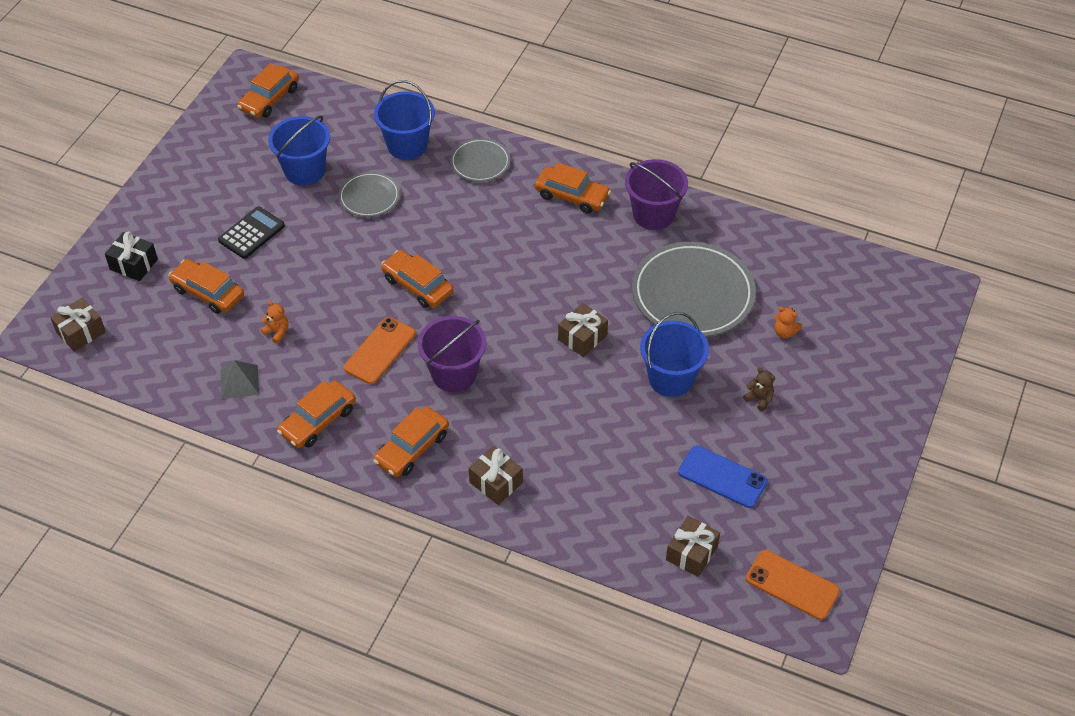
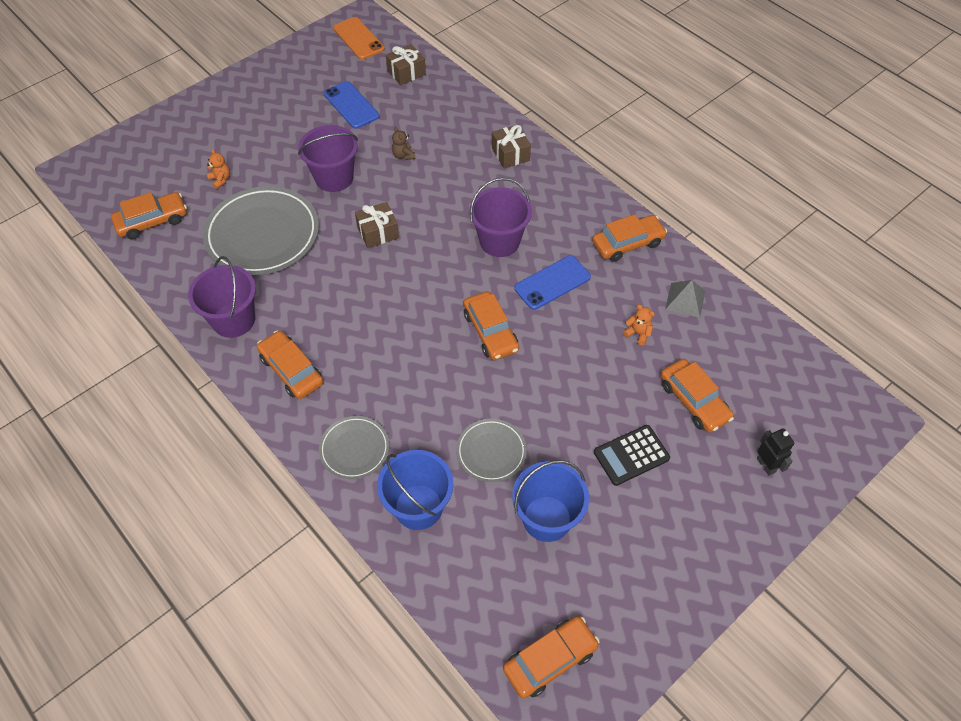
camera: 155 degrees left, 5 degrees up
brown gift [50,298,106,352] -> none
black gift [105,231,158,281] -> black robot [757,428,794,476]
orange teddy bear [261,301,289,344] -> orange teddy bear turned 150 degrees clockwise [623,304,655,345]
orange phone [344,317,416,384] -> blue phone [514,255,591,310]
orange car [373,406,449,477] -> orange car moved to [111,192,187,239]
blue bucket [640,312,709,397] -> purple bucket [298,125,358,192]
brown teddy bear [743,367,775,411] -> brown teddy bear moved to [392,126,415,160]

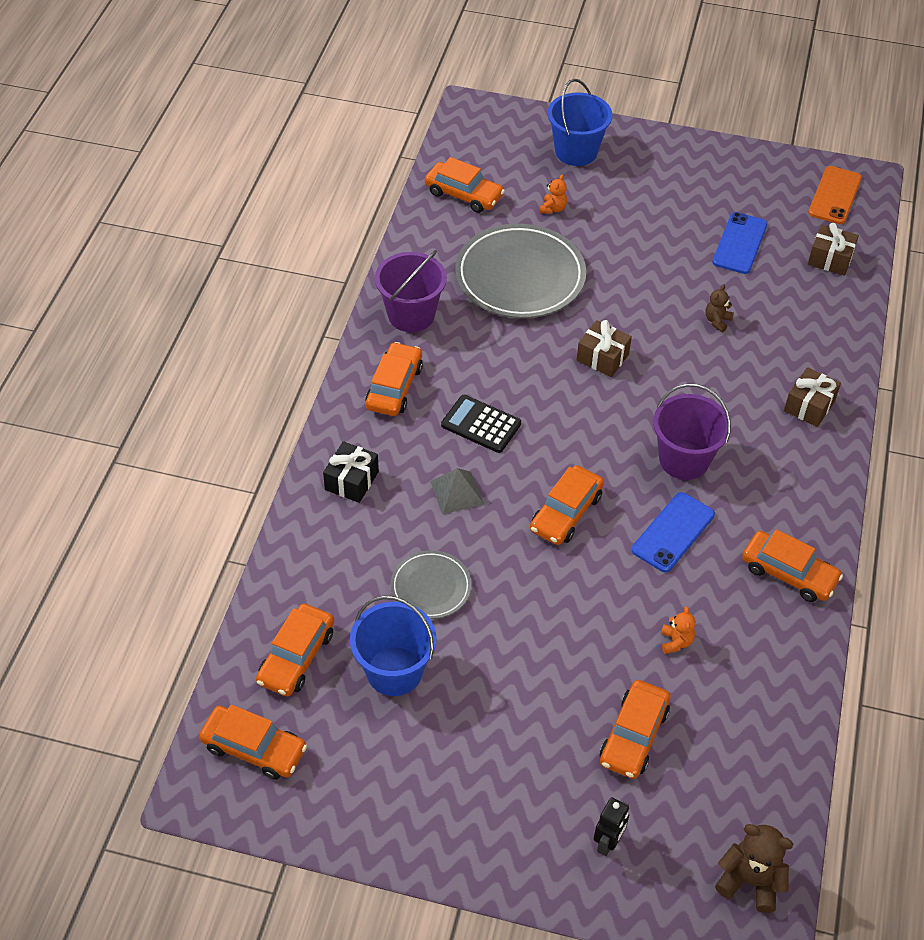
camera: 55 degrees right, 5 degrees down
purple bucket [298,125,358,192] -> none
grey plate [319,416,389,479] -> black gift [323,441,379,503]
blue bucket [377,450,453,530] -> blue bucket moved to [548,79,612,166]
blue phone [514,255,591,310] -> blue phone turned 75 degrees counterclockwise [632,492,715,572]
black calculator [594,425,670,486] -> black calculator moved to [441,395,521,453]
grey pyramid [665,280,705,318] -> grey pyramid moved to [430,468,484,514]
none -> orange car [256,604,334,697]
none -> brown teddy bear [715,824,793,913]

